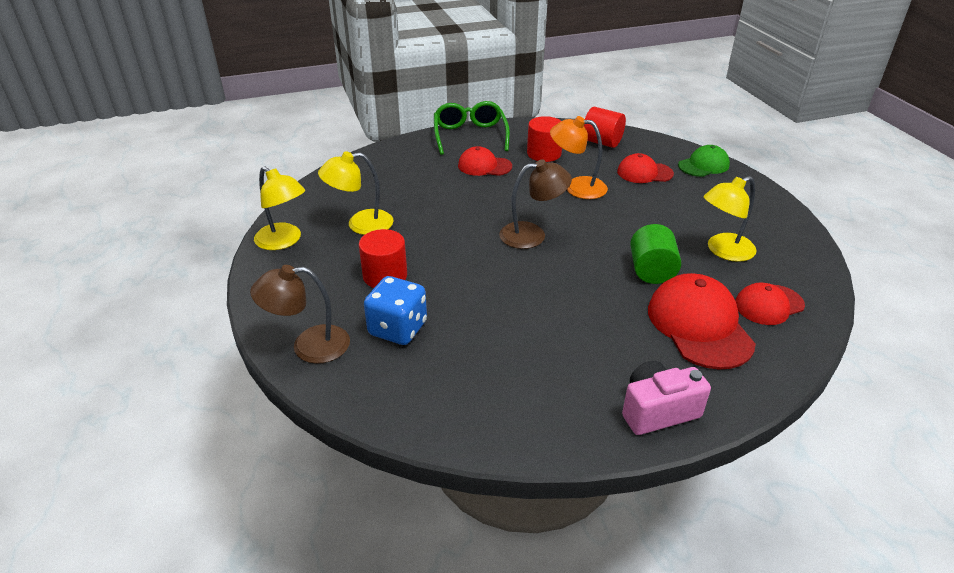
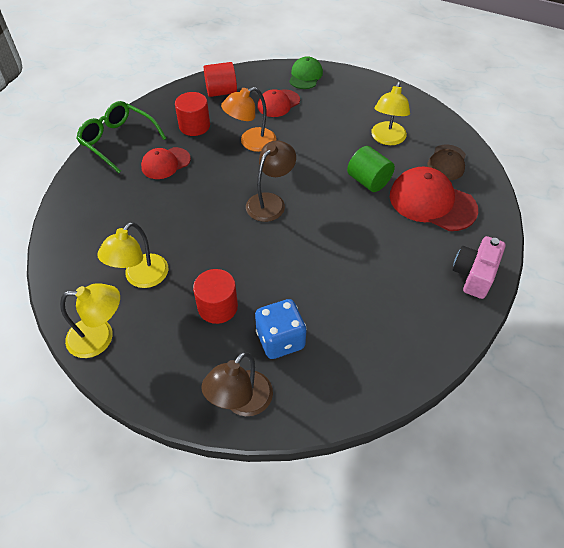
camera: 45 degrees left, 15 degrees up
red cap [735,283,805,325] -> brown cap [427,144,466,180]

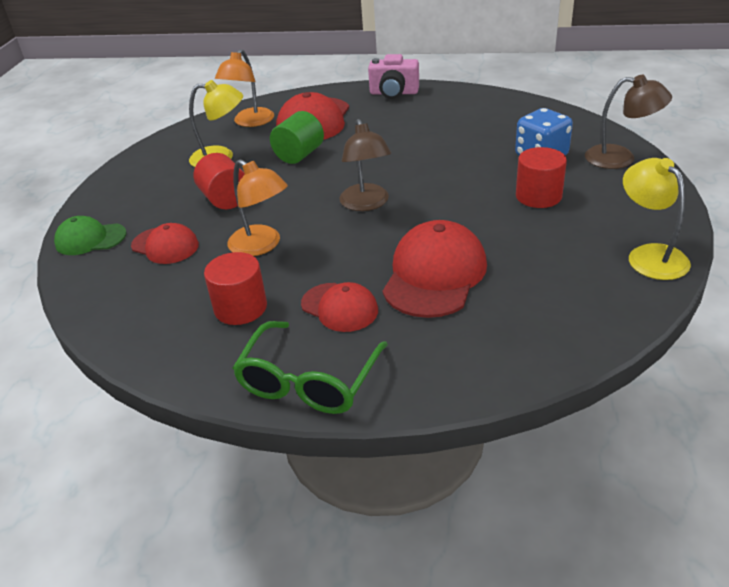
camera: 105 degrees left, 15 degrees down
yellow lamp [97,222,168,288] -> none
red cylinder [204,62,237,97] -> red cylinder moved to [194,153,245,209]
brown lamp [246,140,296,222] -> brown lamp turned 120 degrees counterclockwise [339,119,391,211]
brown cap [427,144,466,180] -> orange lamp [215,49,274,127]
none -> red cap [383,220,487,318]

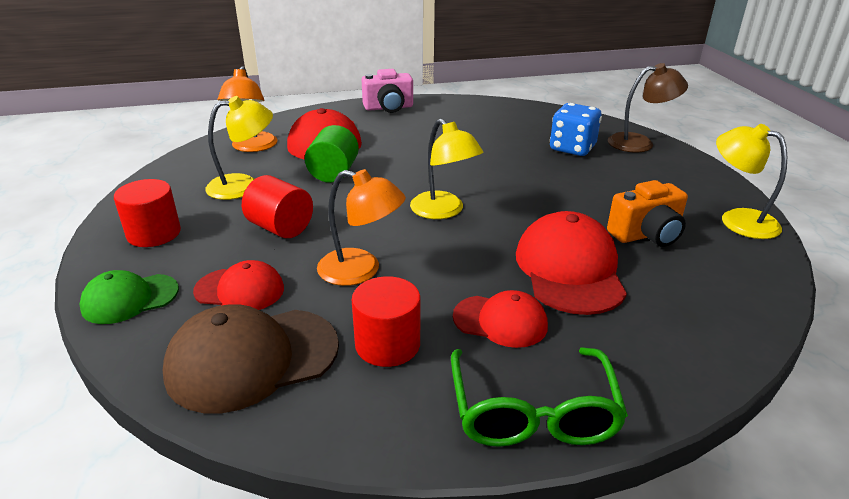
camera: 25 degrees left, 5 degrees down
brown lamp [339,119,391,211] -> yellow lamp [410,119,483,219]
red cylinder [516,147,567,208] -> red cylinder moved to [114,179,181,247]
none -> brown cap [162,304,339,413]
none -> orange camera [607,180,688,247]

